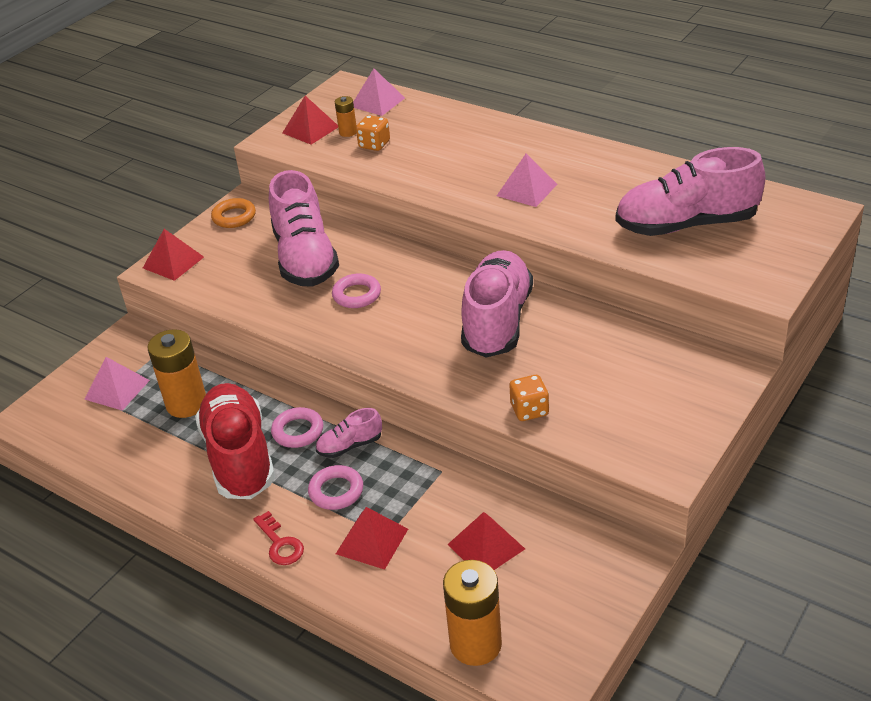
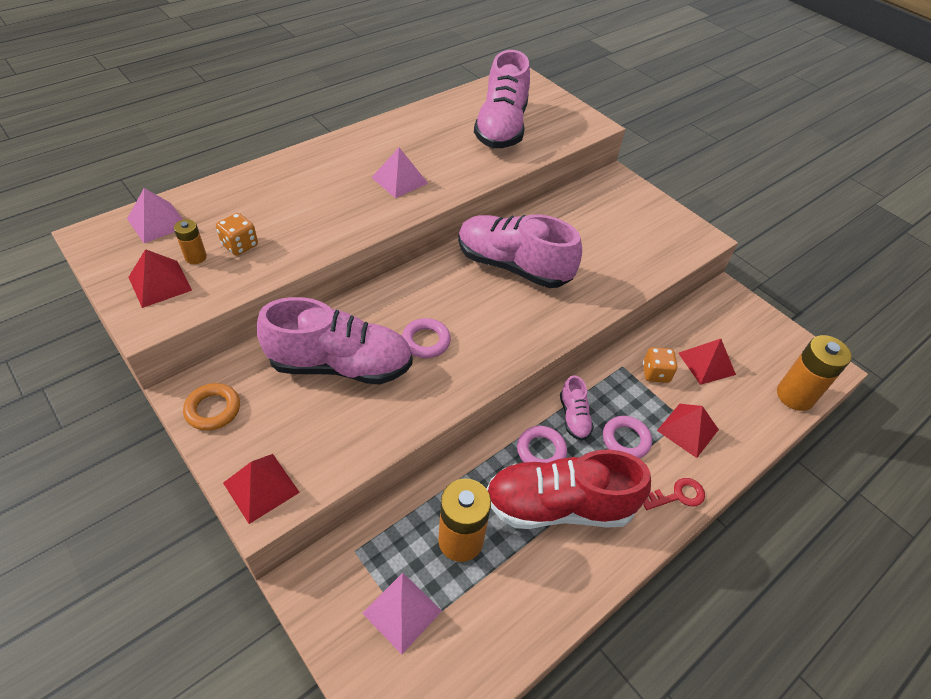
camera: 80 degrees left, 10 degrees up
orange dice [509,375,549,421] -> orange dice moved to [643,347,678,383]

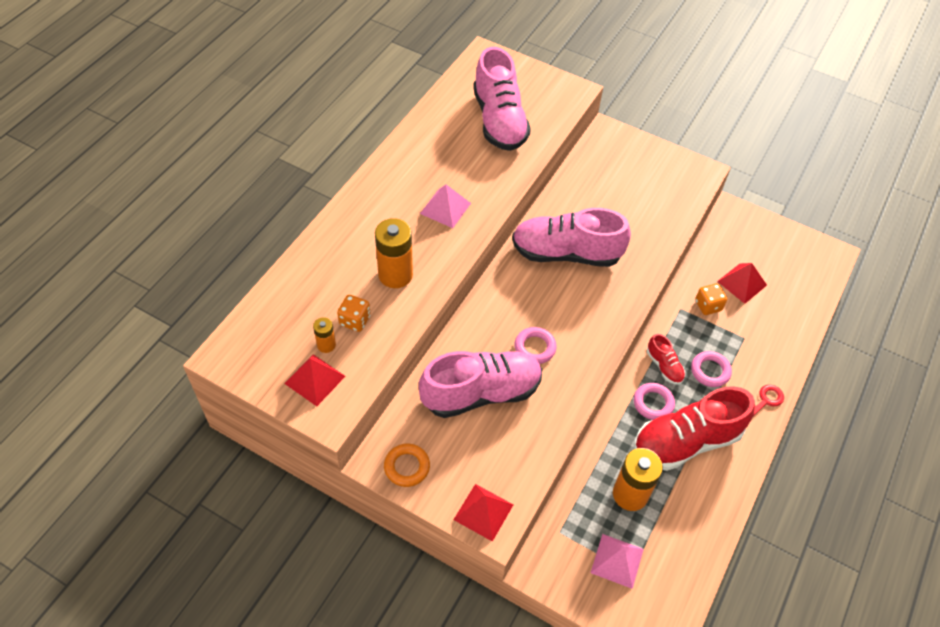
camera: 20 degrees left, 5 degrees up
pink pyramid [127,188,183,243] -> none
pink shoe [560,375,594,441] -> red shoe [647,334,685,385]
red pyramid [657,404,719,458] -> none
orange battery [777,335,852,411] -> orange battery moved to [375,218,413,288]

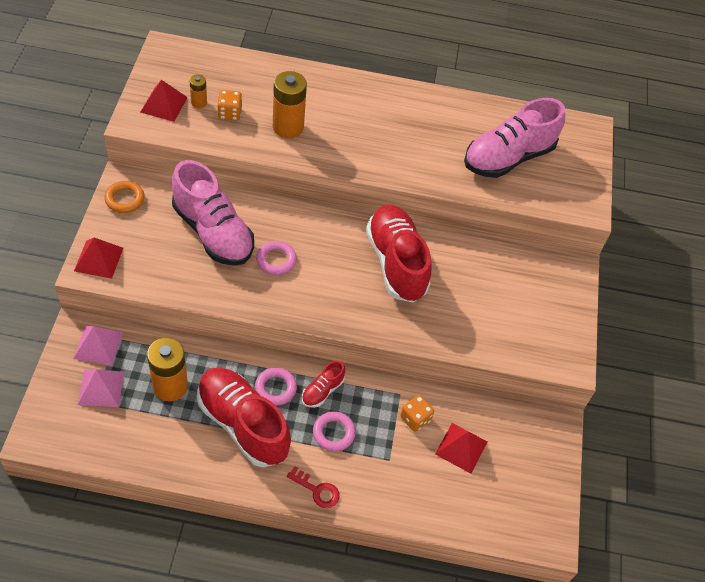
camera: 65 degrees right, 0 degrees up
pink pyramid [420,184,471,228] -> pink pyramid moved to [73,326,123,366]
pink shoe [512,208,631,267] -> red shoe [366,205,432,303]

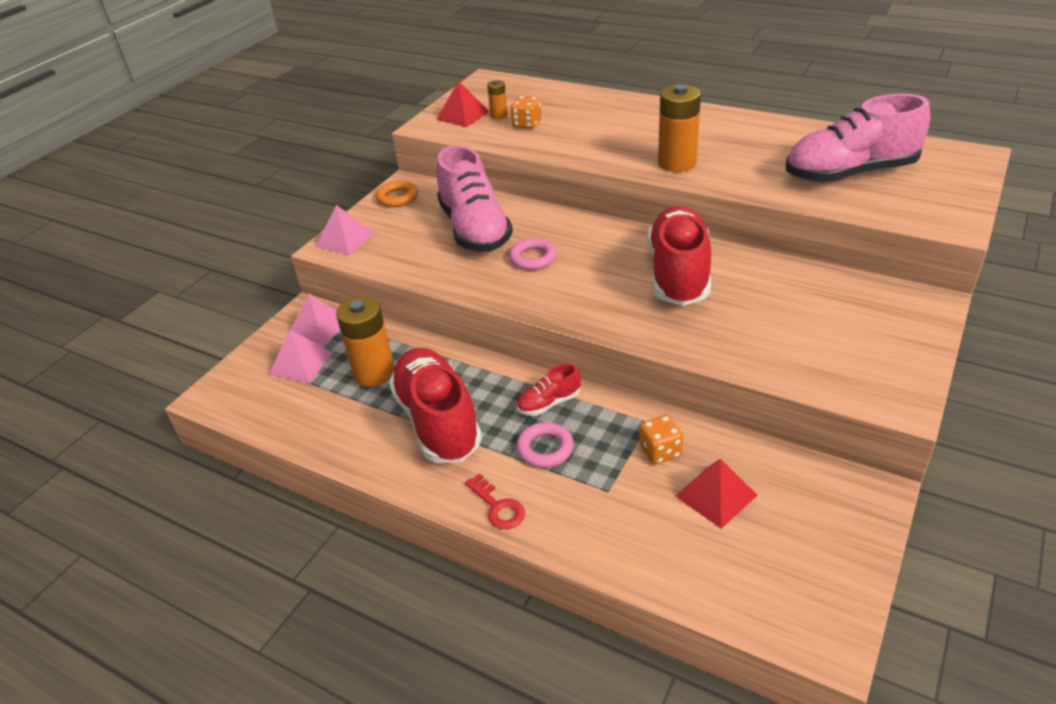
camera: 30 degrees right, 15 degrees down
red pyramid [74,238,123,279] -> pink pyramid [315,205,375,256]
pink ring [255,367,297,406] -> none
orange battery [273,71,307,138] -> orange battery moved to [658,84,701,172]

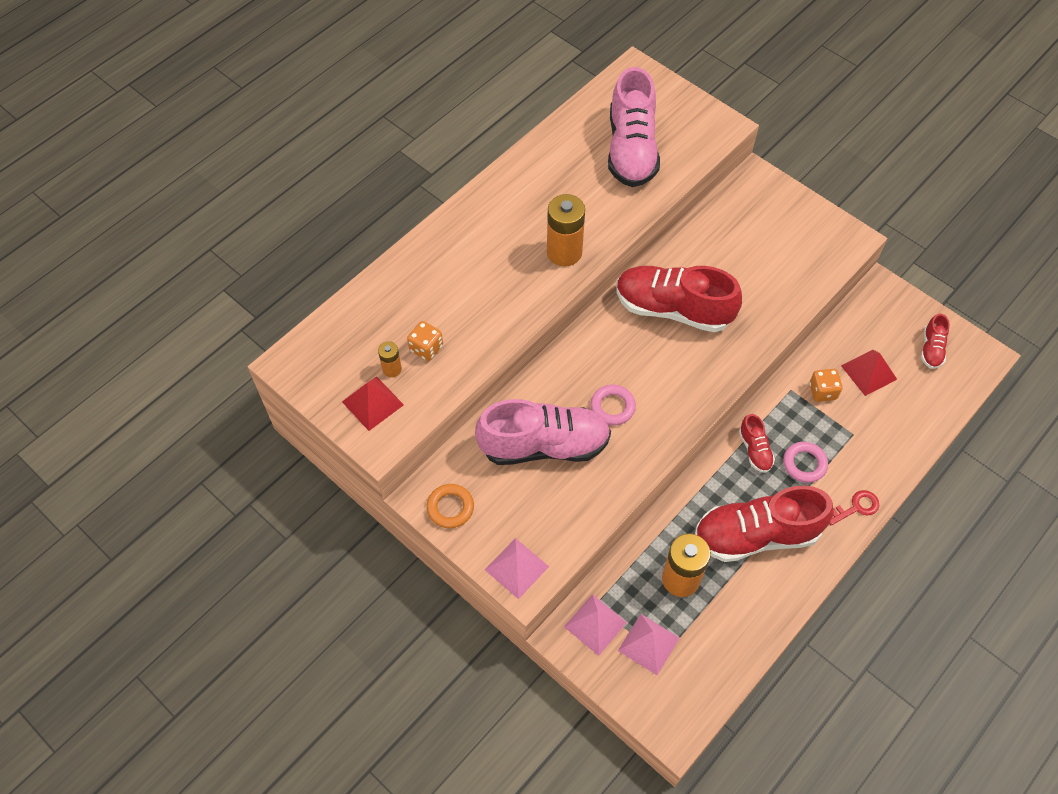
camera: 80 degrees left, 20 degrees up
none -> red shoe [921,314,950,369]

